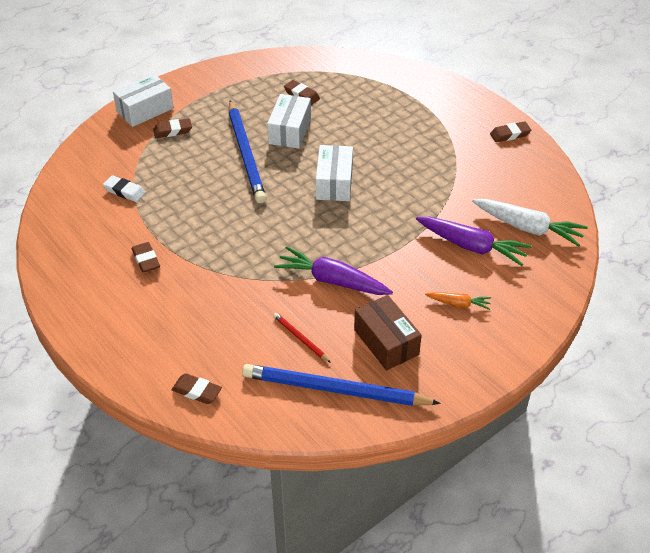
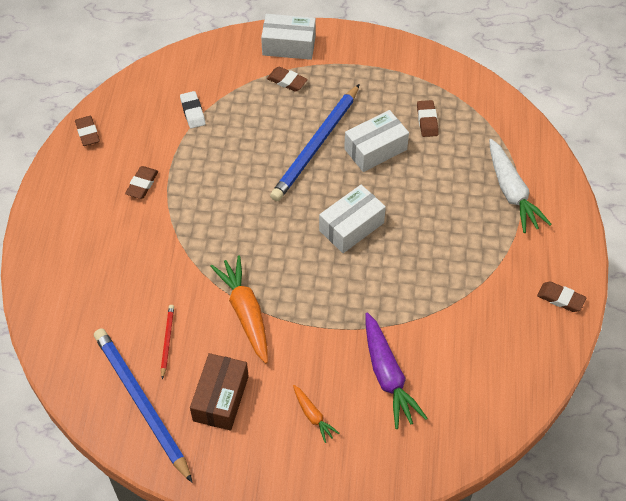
camera: 45 degrees right, 10 degrees up
brown eraser [171,373,222,404] -> brown eraser moved to [75,116,100,146]
purple carrot [274,246,393,295] -> orange carrot [210,255,268,364]
white carrot [472,199,588,247] -> white carrot moved to [489,139,552,233]

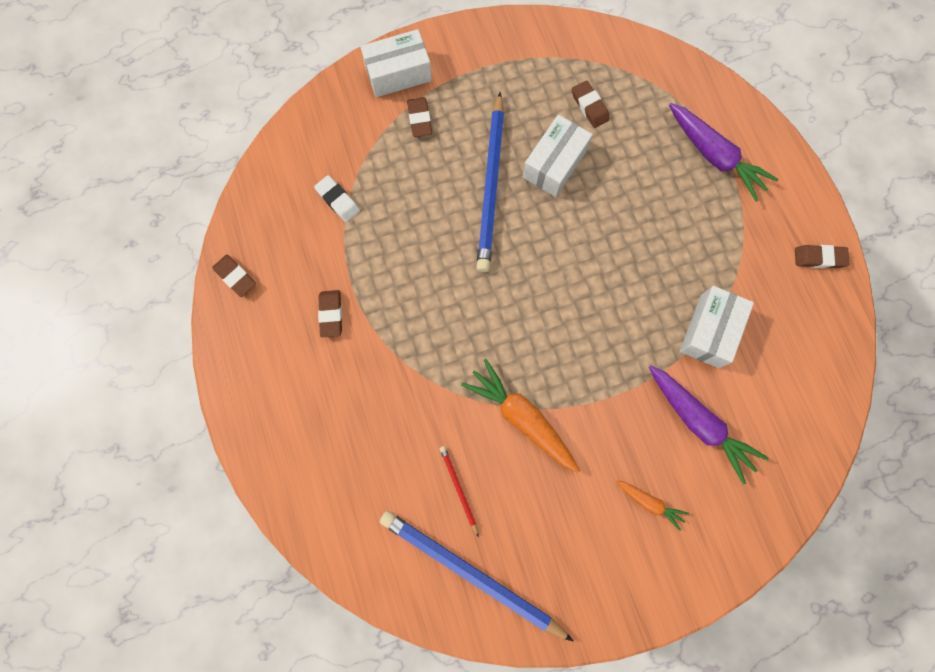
camera: 25 degrees left, 20 degrees up
brown box [190,353,249,430] -> none
brown eraser [267,67,308,92] -> brown eraser turned 75 degrees clockwise [407,97,432,137]
white box [319,185,386,253] -> white box moved to [680,286,754,368]
white carrot [489,139,552,233] -> purple carrot [669,103,778,201]

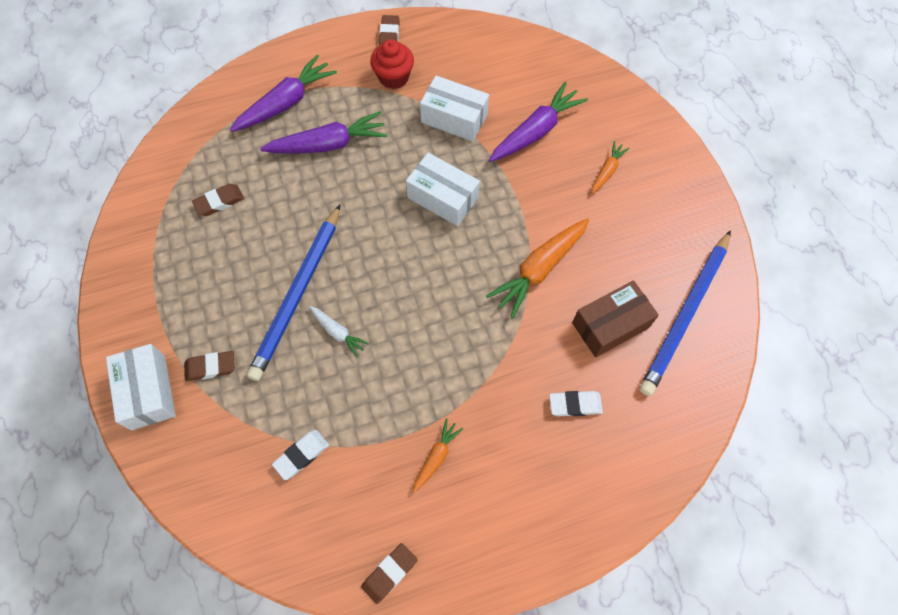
camera: 90 degrees left, 10 degrees down
brown eraser [318,290,342,337] -> orange carrot [413,419,464,492]
red pencil [440,446,479,537] -> brown box [572,280,659,357]
blue pencil [476,92,504,272] -> blue pencil turned 105 degrees clockwise [247,205,340,381]
white box [523,115,593,197] -> white box moved to [406,153,480,226]
none -> purple carrot [260,111,388,154]
none -> white carrot [309,306,370,358]
none -> red cupcake [370,39,414,89]
none -> white eraser [549,391,603,416]

